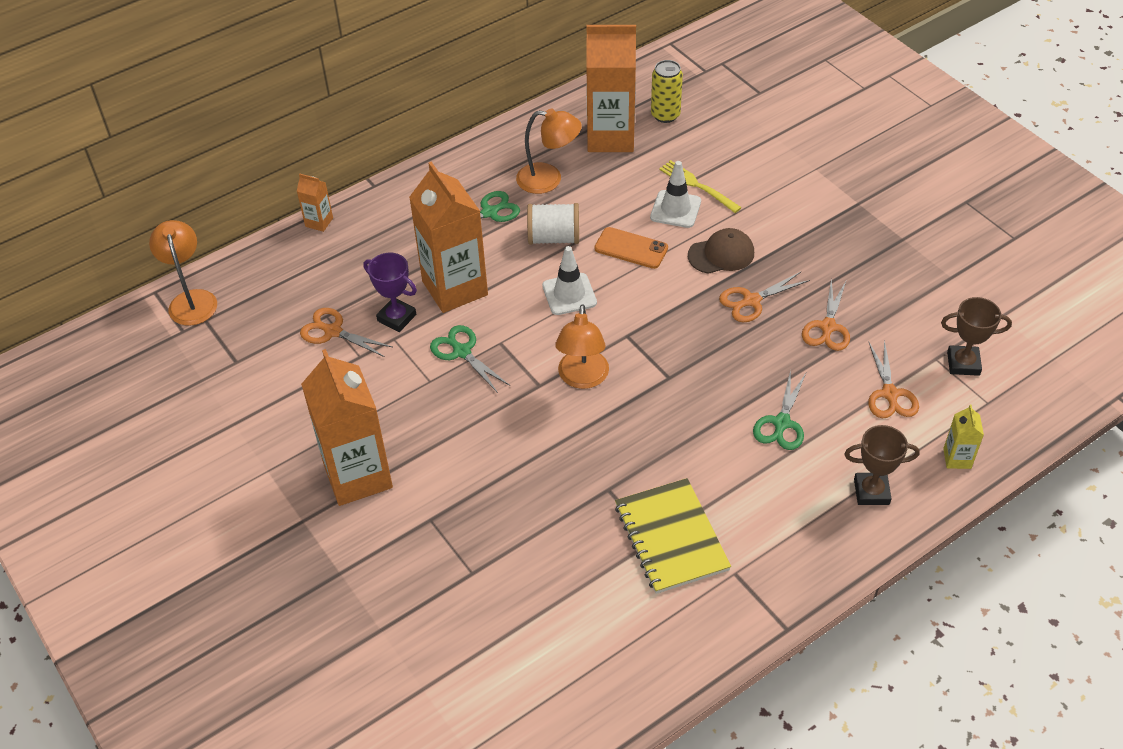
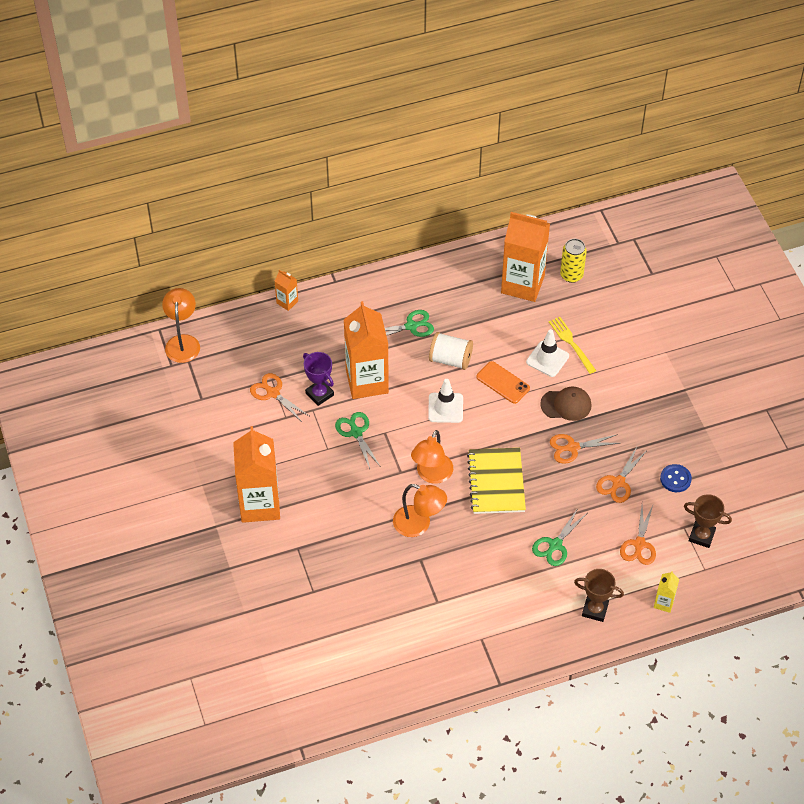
camera: 15 degrees right, 5 degrees up
orange lamp [516,109,582,194] -> orange lamp moved to [393,484,447,537]
yellow notebook [615,478,731,594] -> yellow notebook moved to [467,448,526,514]
none -> blue button [660,464,692,492]

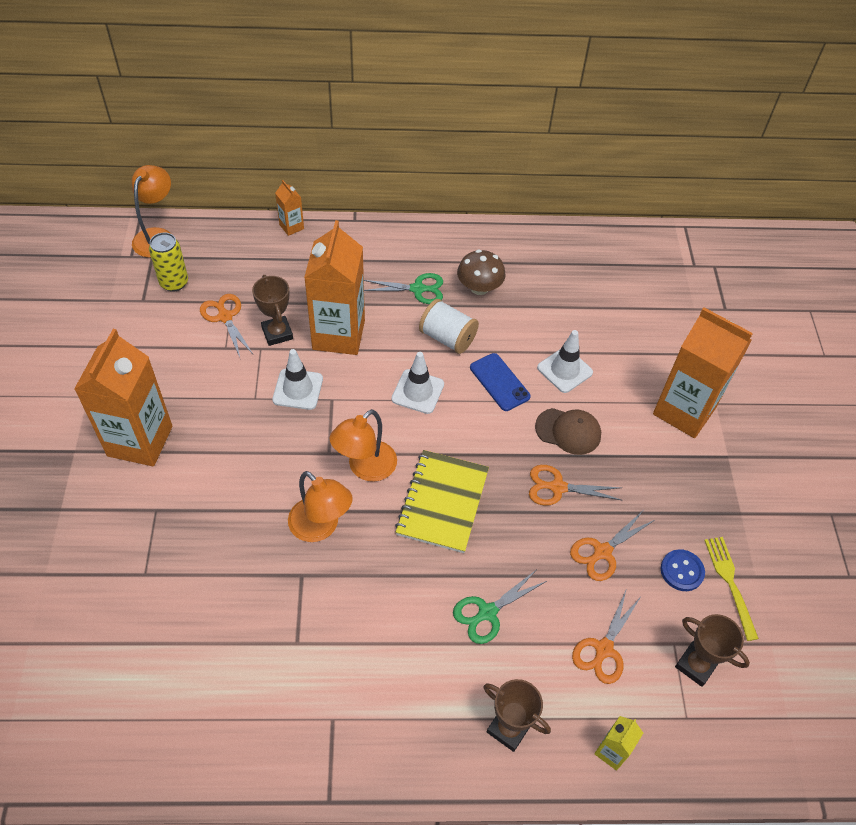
camera: 15 degrees right, 0 degrees up
purple trophy [303,352,334,406] -> brown trophy [252,275,293,346]
green scissors [335,412,381,469] -> white traffic cone [272,349,323,410]
orange phone [476,361,530,404] -> blue phone [470,353,531,411]
orange carton [501,212,550,302] -> orange carton moved to [653,307,753,438]
yellow fork [549,317,596,374] -> yellow fork moved to [704,537,759,641]
yellow can [560,239,587,283] -> yellow can moved to [149,233,188,292]
none -> brown mushroom [457,250,505,295]

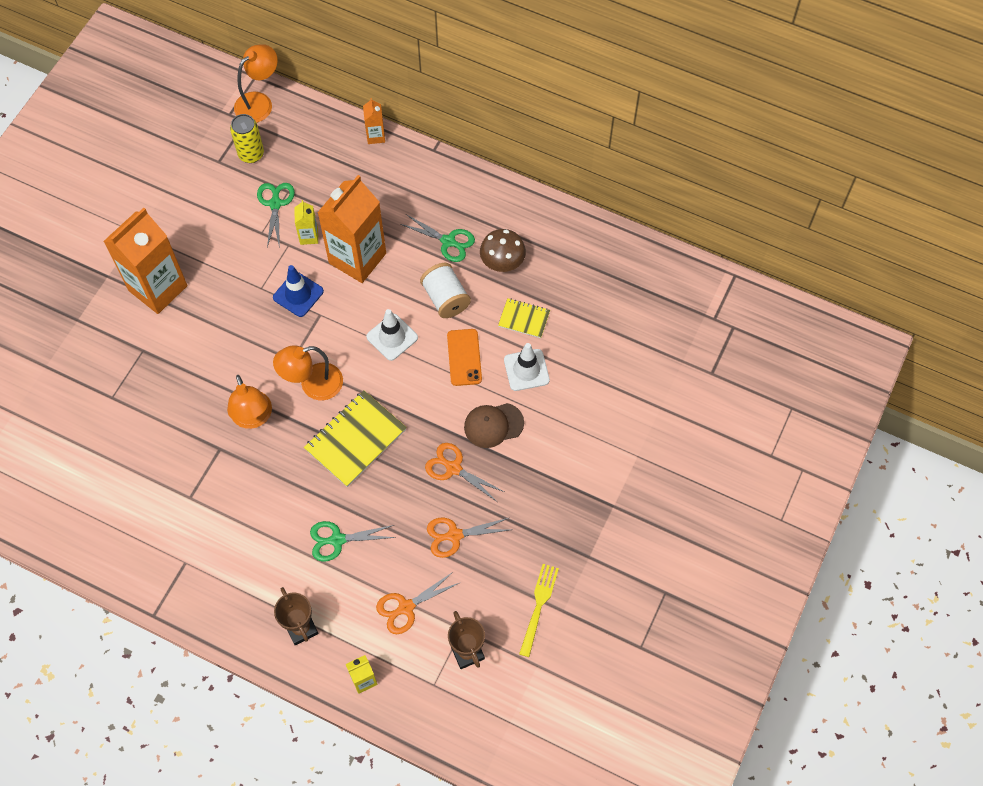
camera: 30 degrees right, 10 degrees up
orange scissors [200,294,253,357] -> green scissors [257,183,295,248]
brown trophy [252,275,293,346] -> yellow carton [294,200,318,245]
white traffic cone [272,349,323,410] -> blue traffic cone [273,265,324,317]
blue phone [470,353,531,411] -> orange phone [447,329,482,386]
brown cap [535,408,601,455] -> brown cap turned 120 degrees clockwise [464,403,524,448]
orange carton [653,307,753,438] -> none
blue button [661,549,705,591] -> none
none -> yellow notebook [498,298,550,338]

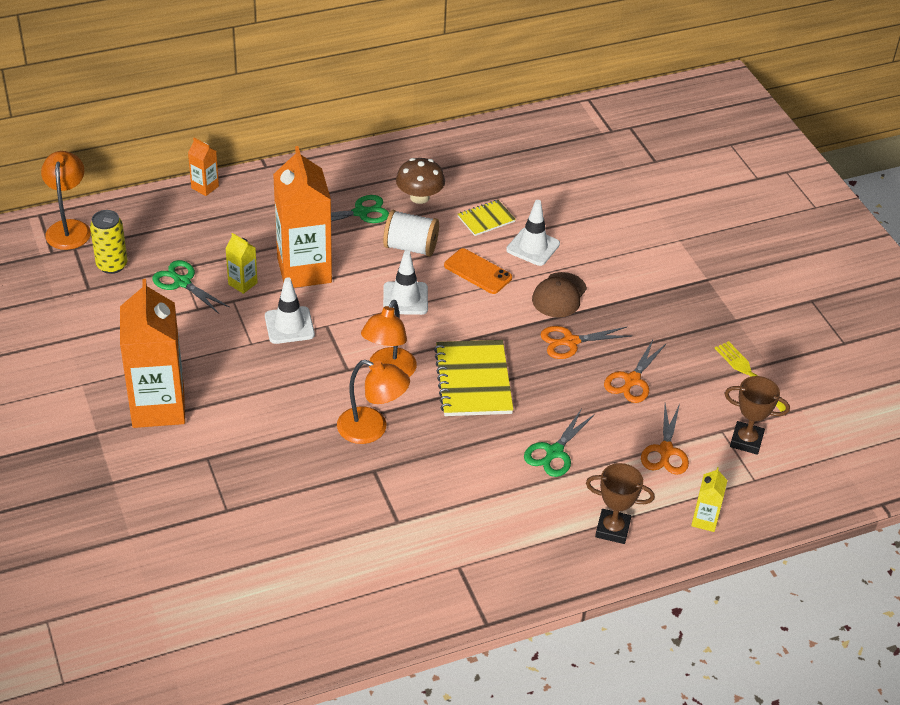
camera: 50 degrees left, 20 degrees down
blue traffic cone [273,265,324,317] -> white traffic cone [265,277,315,344]

